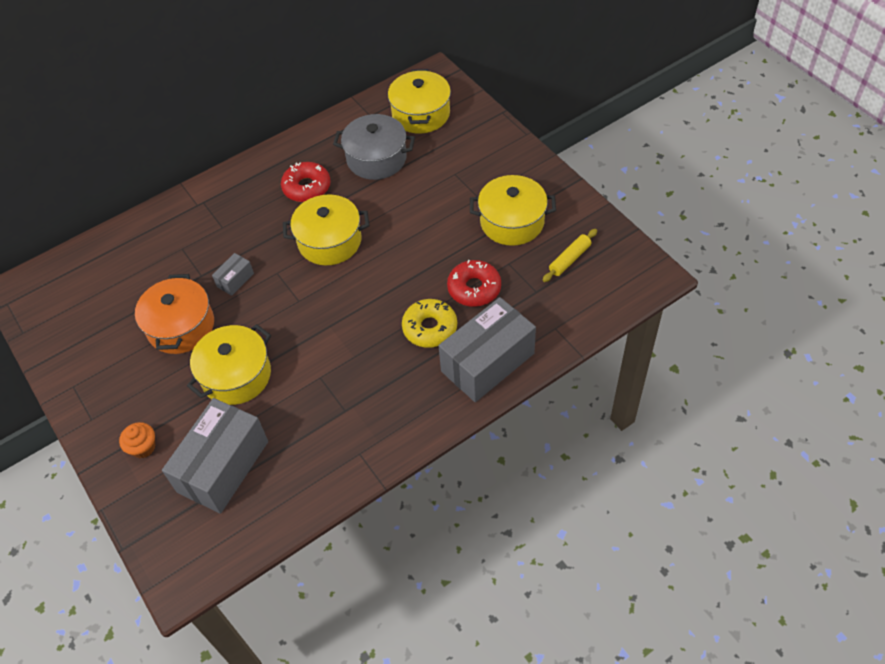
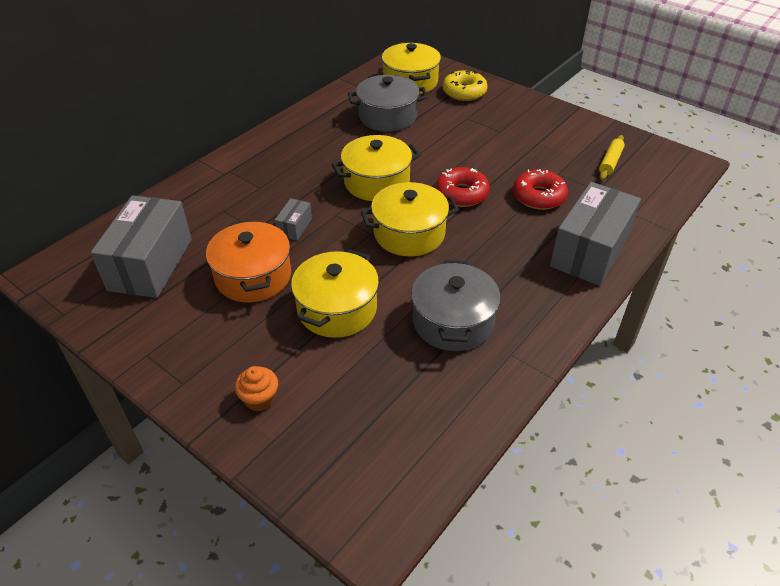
camera: 20 degrees left, 10 degrees down
grey box [162,398,268,514] -> grey box moved to [90,195,192,298]
red donut [281,162,331,202] -> red donut moved to [435,167,490,207]
yellow donut [402,299,457,348] -> yellow donut moved to [443,70,488,101]
yellow pot [470,175,556,246] -> yellow pot moved to [361,182,459,256]
none -> grey pot [411,260,501,351]

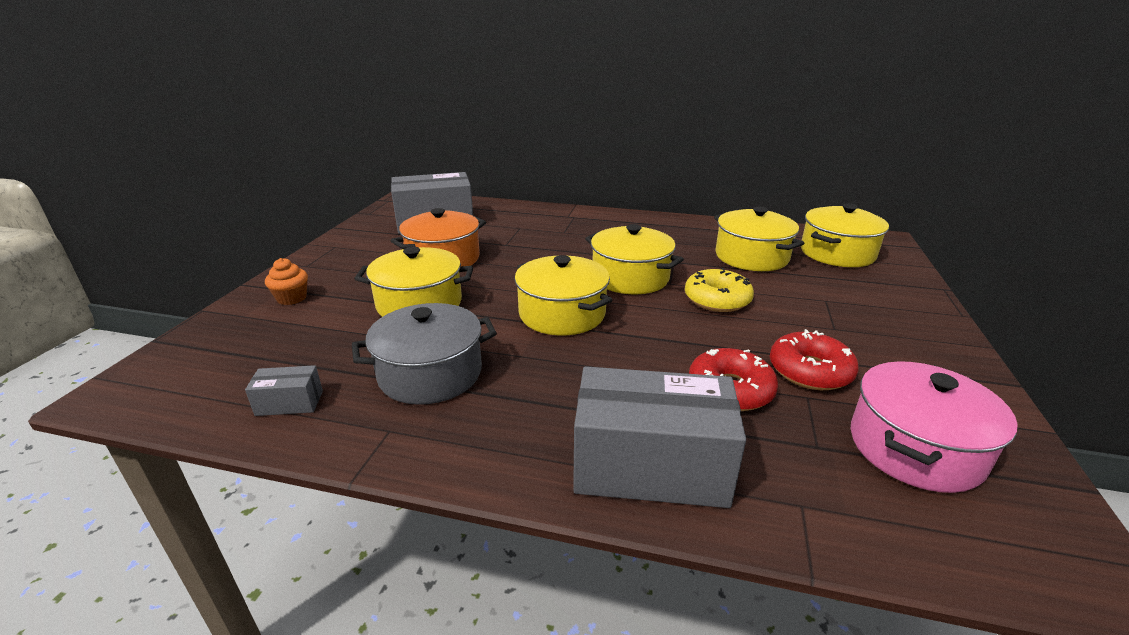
camera: 65 degrees right, 15 degrees down
grey box [275,198,312,241] -> grey box moved to [245,365,323,416]
grey pot [348,75,428,132] -> yellow pot [714,207,804,271]
red donut [435,167,490,207] -> red donut moved to [770,329,859,390]
yellow donut [443,70,488,101] -> yellow donut moved to [685,268,754,312]
yellow rolling pin [599,135,625,180] -> pink pot [851,361,1018,493]

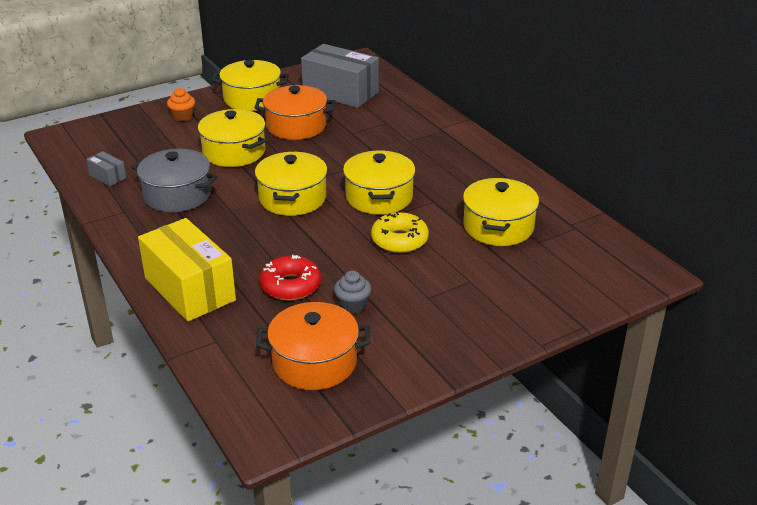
camera: 45 degrees right, 5 degrees up
grey box [573,366,746,508] -> yellow box [138,218,236,322]
red donut [770,329,859,390] -> grey cupcake [334,271,371,313]
yellow pot [801,204,889,267] -> yellow pot moved to [212,60,289,111]
pink pot [851,361,1018,493] -> orange pot [256,302,370,390]

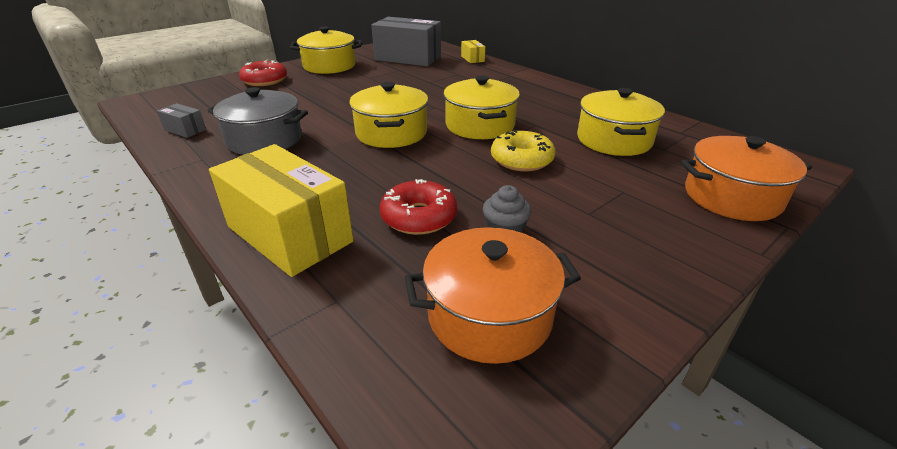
camera: 10 degrees left, 0 degrees up
orange cupcake [167,88,195,121] -> red donut [239,60,287,86]
yellow pot [198,109,266,167] -> none
orange pot [254,85,336,140] -> orange pot moved to [681,136,812,221]
none -> yellow box [461,40,485,63]

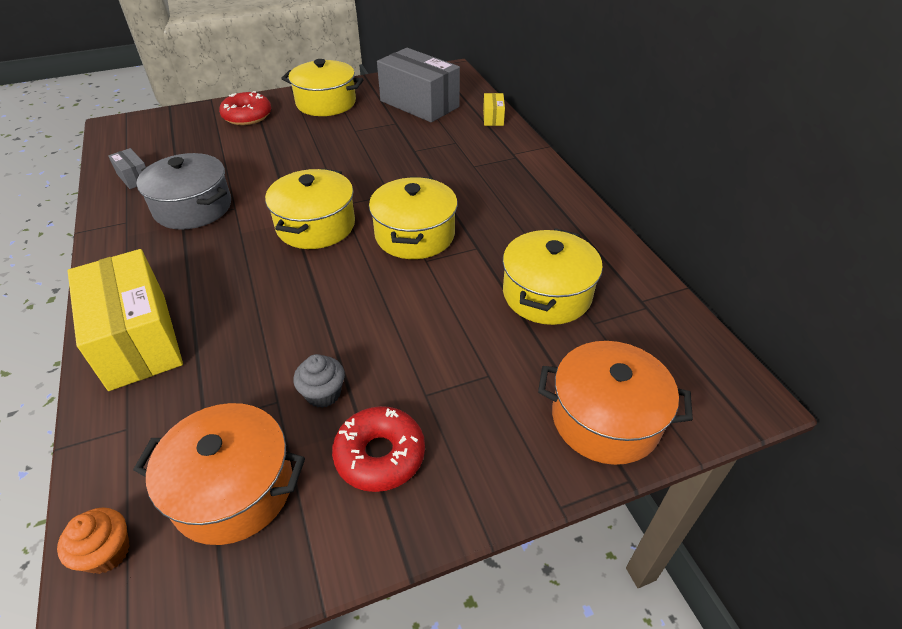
camera: 20 degrees right, 10 degrees up
red donut [380,179,457,235] -> red donut moved to [332,406,425,492]
yellow donut [491,130,555,171] -> none
none -> orange cupcake [57,507,130,574]

